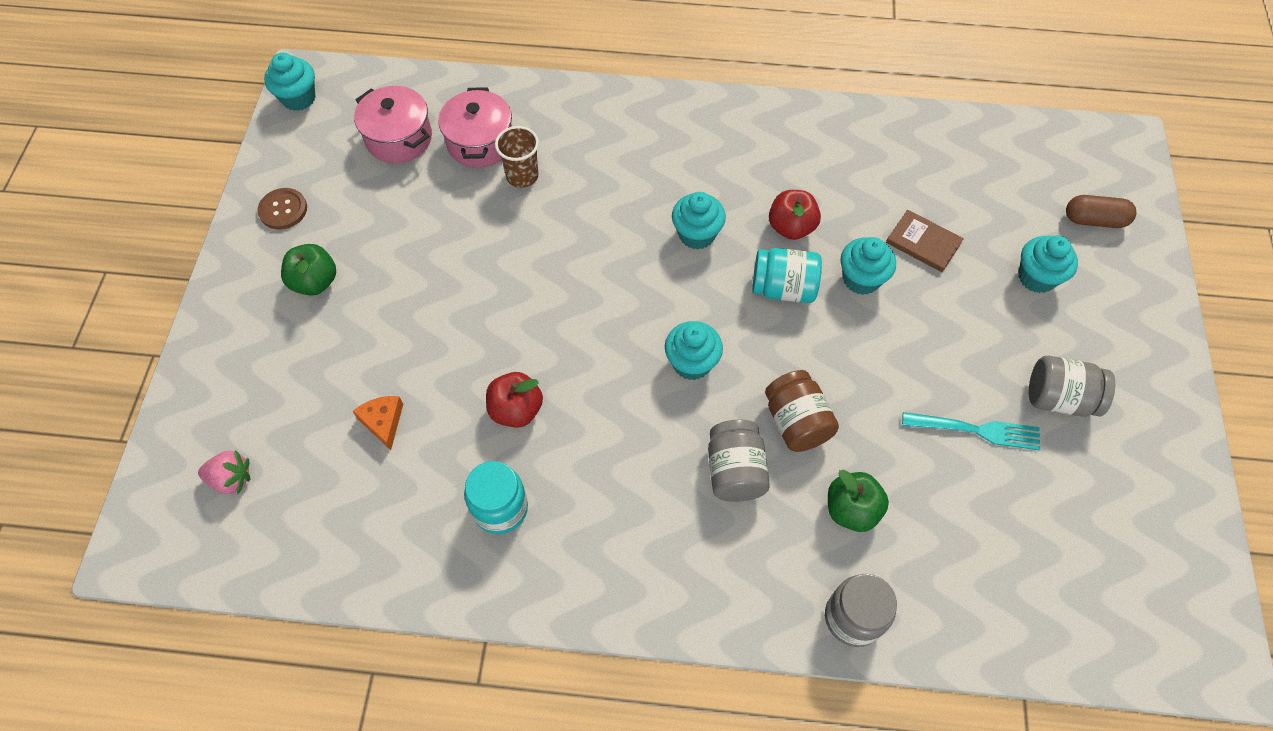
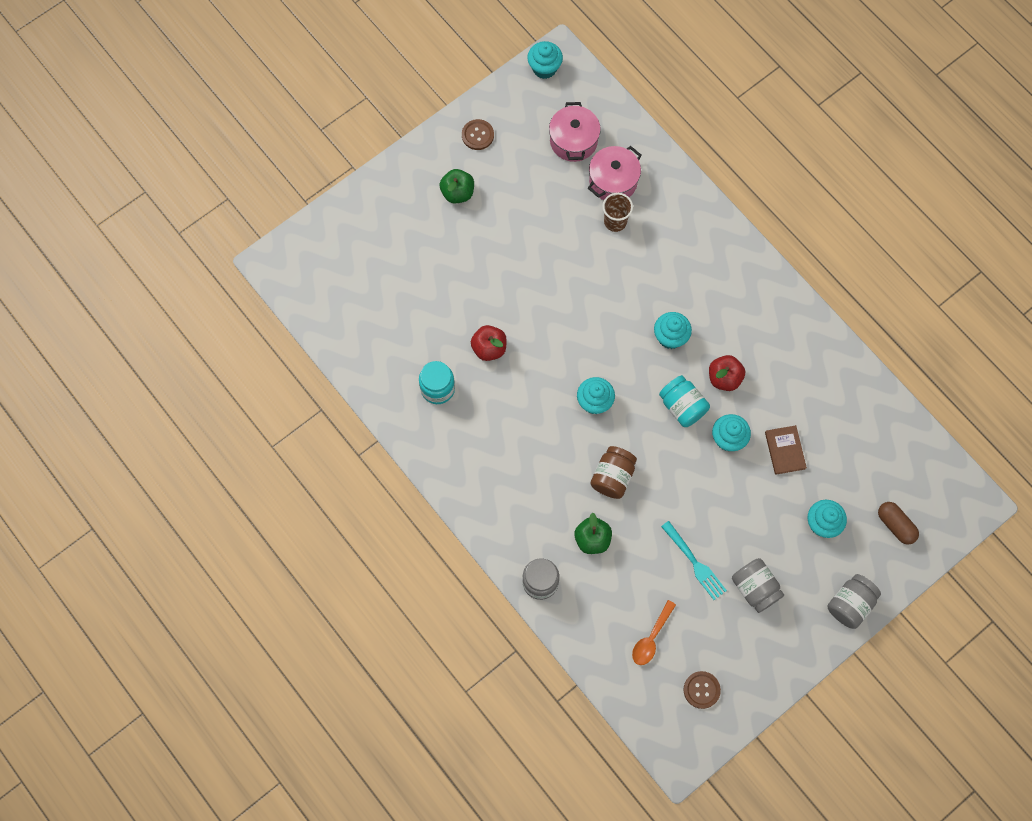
camera: 45 degrees right, 10 degrees up
pink strawberry [198,450,250,494] -> none
orange cheese [352,396,403,450] -> none
grey jar [708,419,770,502] -> grey jar moved to [828,574,881,629]
none -> orange spoon [632,600,676,665]
none -> brown button [683,671,721,709]

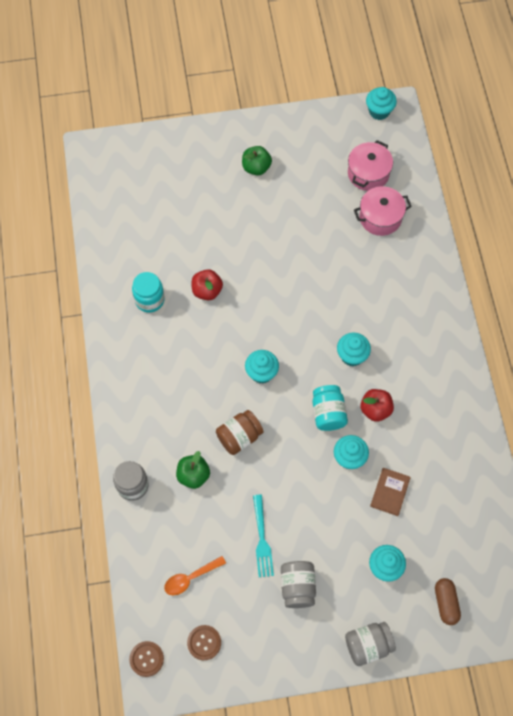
camera: 30 degrees right, 5 degrees down
brown button [462,119,494,150] -> brown button moved to [129,641,164,677]
brown cup [602,193,633,232] -> none

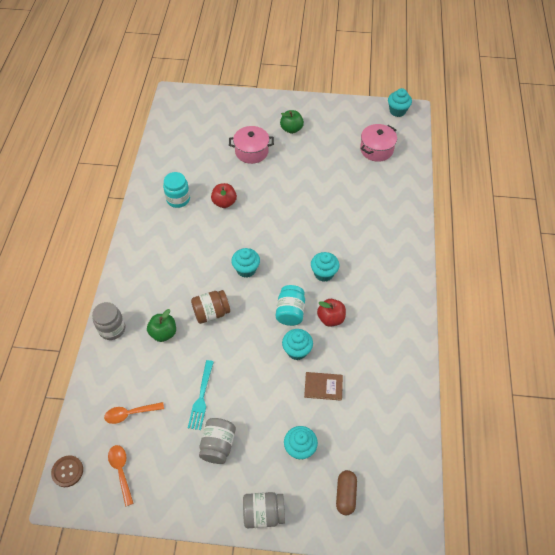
camera: 15 degrees right, 10 degrees down
brown button [187,625,221,660] -> orange spoon [108,445,134,507]
pink pot [354,186,412,236] -> pink pot moved to [229,126,274,164]
brown book [370,468,411,516] -> brown book turned 60 degrees clockwise [304,372,343,401]

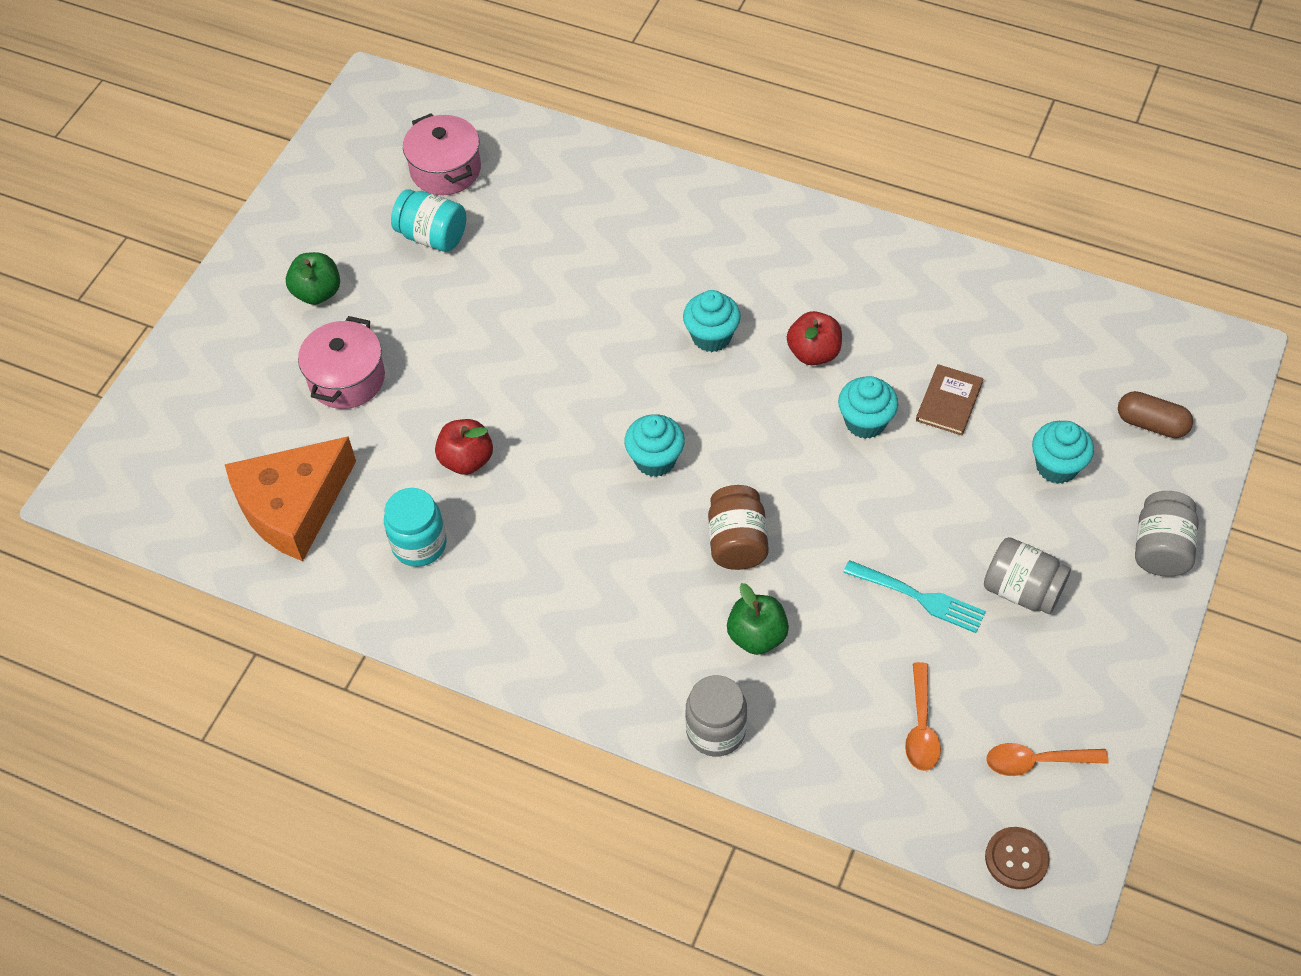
camera: 70 degrees left, 0 degrees up
turquoise jar [276,285,305,326] -> turquoise jar moved to [391,189,466,252]
turquoise cupcake [388,88,412,117] -> none
none -> orange cheese [225,436,356,561]

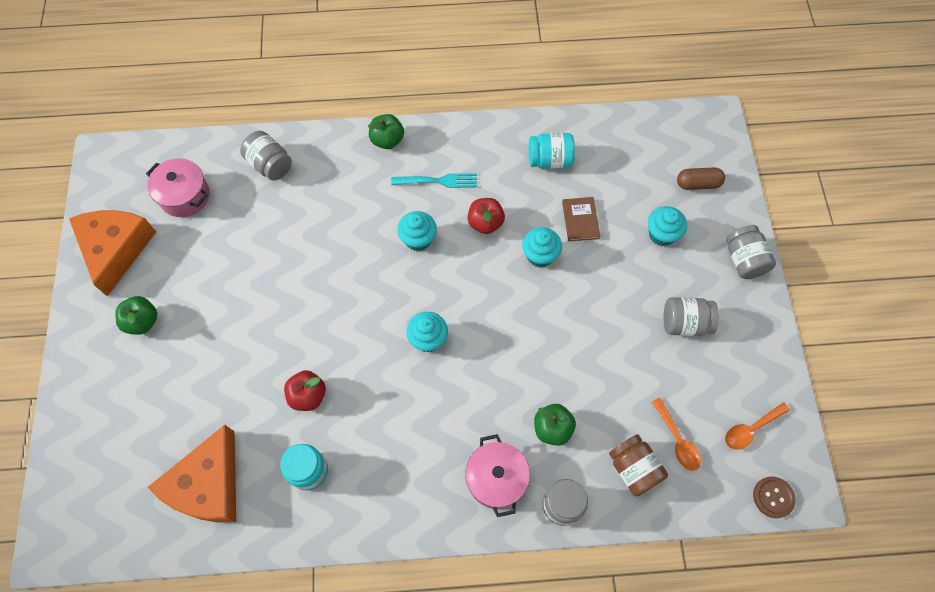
camera: 30 degrees left, 10 degrees up
pink pot [298,316,385,409] -> pink pot moved to [465,434,530,517]
turquoise jar [391,189,466,252] -> turquoise jar moved to [529,133,575,169]
brown jar [708,485,769,570] -> brown jar moved to [609,434,668,497]
turquoise fork [843,560,986,633] -> turquoise fork moved to [391,173,477,188]
none -> orange cheese [69,210,156,296]
none -> grey jar [240,131,292,181]
none -> green apple [368,114,404,149]

